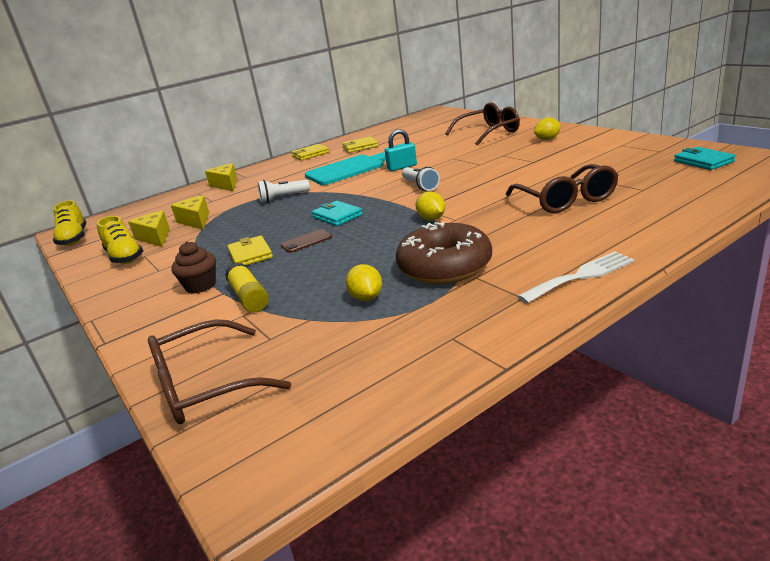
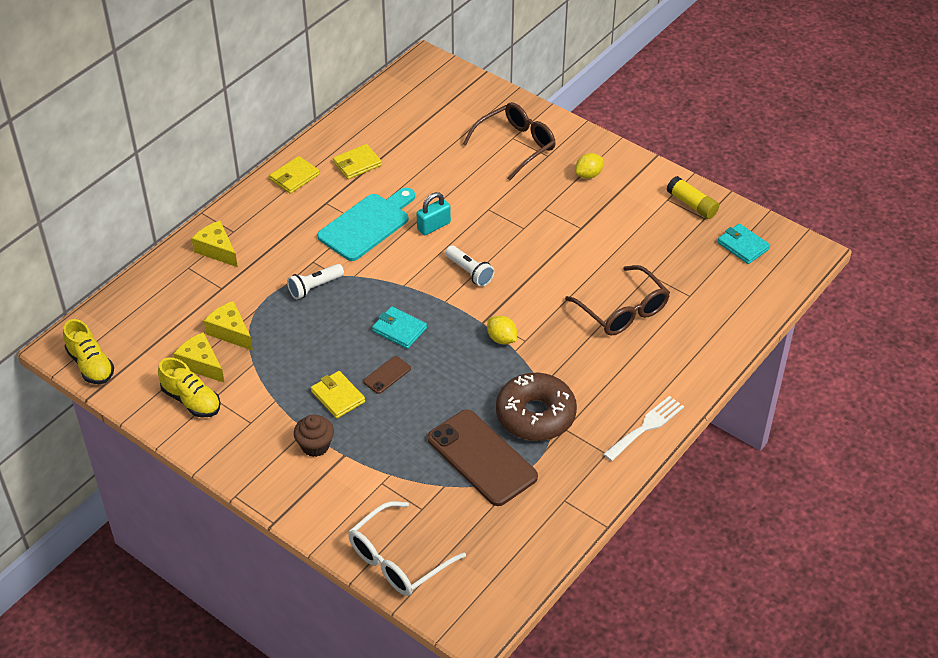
camera: 20 degrees left, 20 degrees up
brown glasses [148,320,291,424] -> white glasses [348,501,466,596]
yellow glue stick [225,262,269,312] -> yellow glue stick moved to [667,176,719,219]
yellow lemon [346,264,382,301] -> brown phone [428,409,538,506]

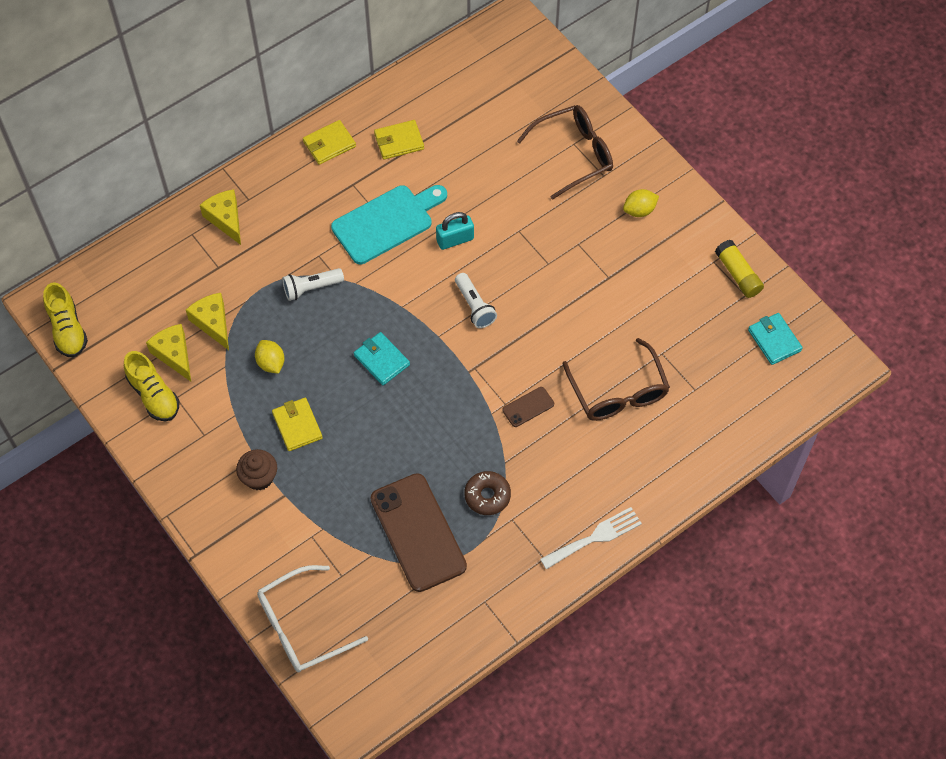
camera: 15 degrees right, 15 degrees up
brown phone [363,356,411,394] -> brown phone moved to [502,387,554,427]
yellow lemon [487,316,517,344] -> yellow lemon moved to [255,340,284,374]
brown donut [496,373,577,441] -> brown donut [464,471,511,515], size x0.55

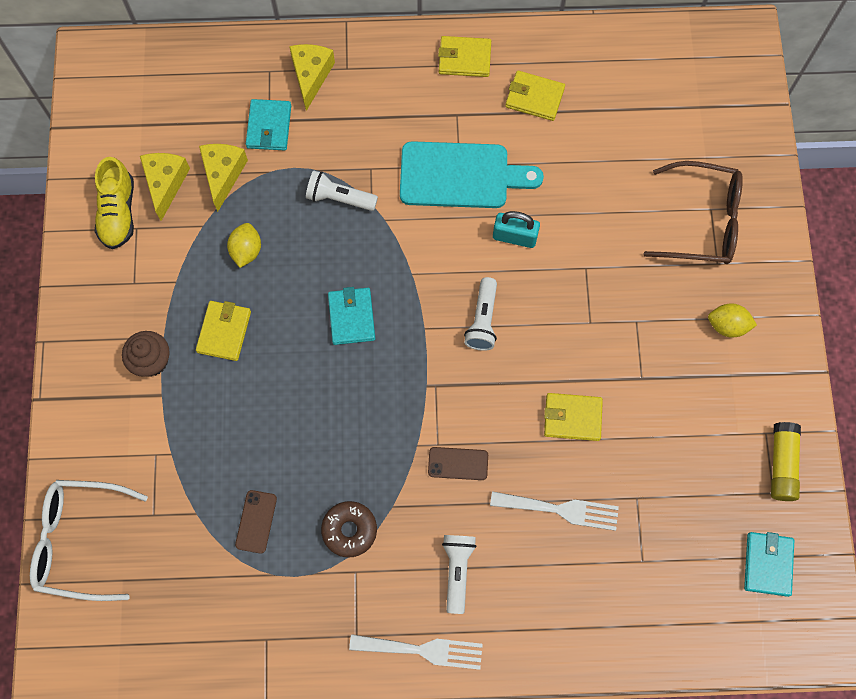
camera: 35 degrees right, 10 degrees up
yellow shoe [43,282,88,357] -> none
brown phone [371,473,467,592] -> brown phone [235,490,277,554], size x0.44
brown glasses [562,338,670,421] -> white fork [490,491,619,531]
none -> turquoise wallet [246,99,291,151]
none -> white flashlight [442,535,477,614]
none -> yellow wallet [544,393,603,441]

